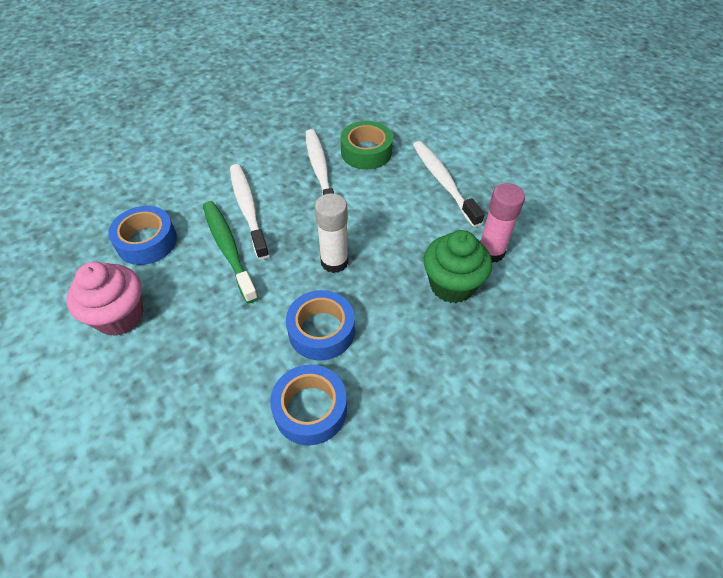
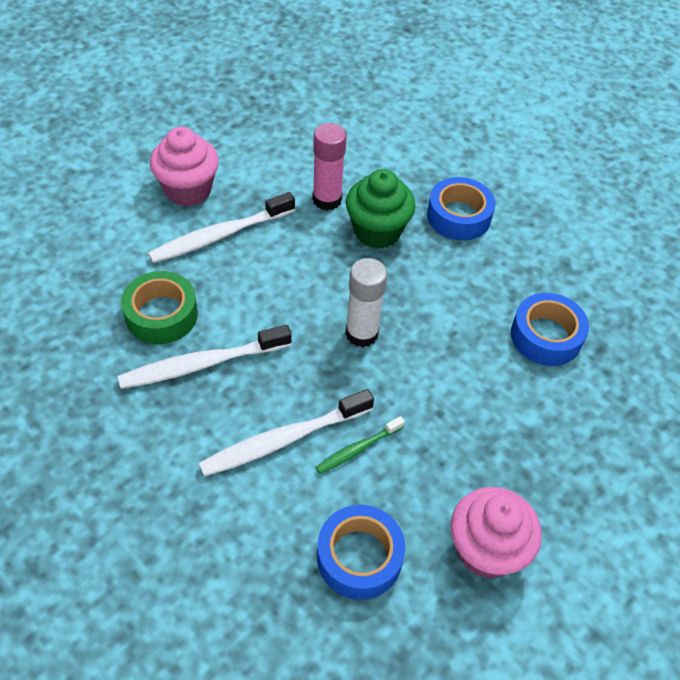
camera: 100 degrees left, 0 degrees up
green toothbrush [203,201,258,303] -> green toothbrush [316,416,405,474], size x0.55
blue tape [286,290,355,361] -> blue tape moved to [427,177,495,241]
none -> pink cupcake [150,127,219,206]

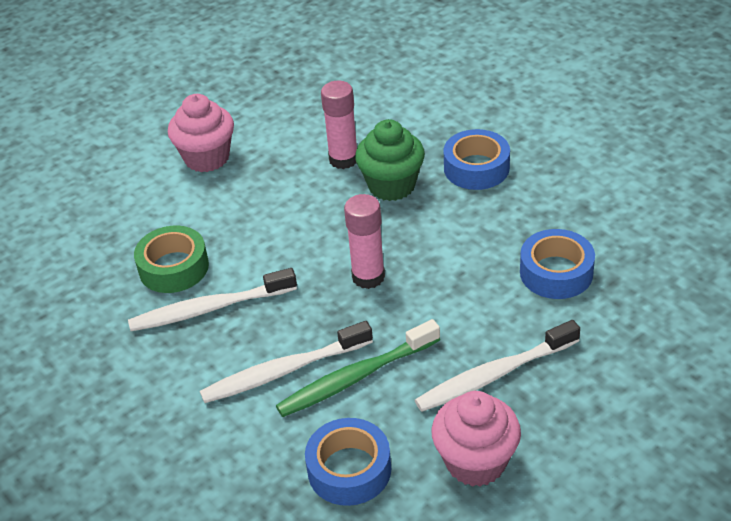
camera: 10 degrees right, 10 degrees down
white toothbrush [148,192,295,263] -> white toothbrush moved to [415,320,580,412]
green toothbrush [316,416,405,474] -> green toothbrush [276,319,440,417], size x1.82
white glue stick [345,258,387,347] -> pink glue stick [344,194,385,289]

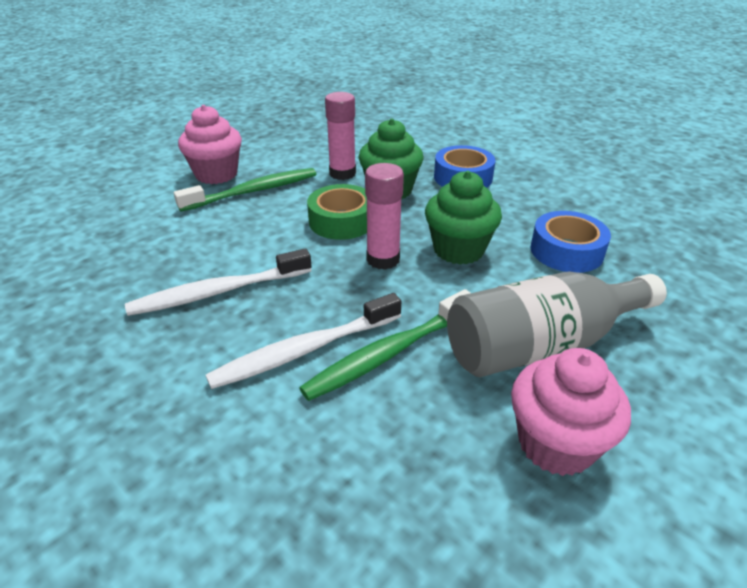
camera: 10 degrees left, 5 degrees down
green tape [134,225,209,293] -> green tape moved to [307,184,367,240]
blue tape [305,418,391,506] -> none
white toothbrush [415,320,580,412] -> grey bottle [447,271,667,377]
none -> green toothbrush [174,168,316,212]
none -> green cupcake [425,171,502,264]

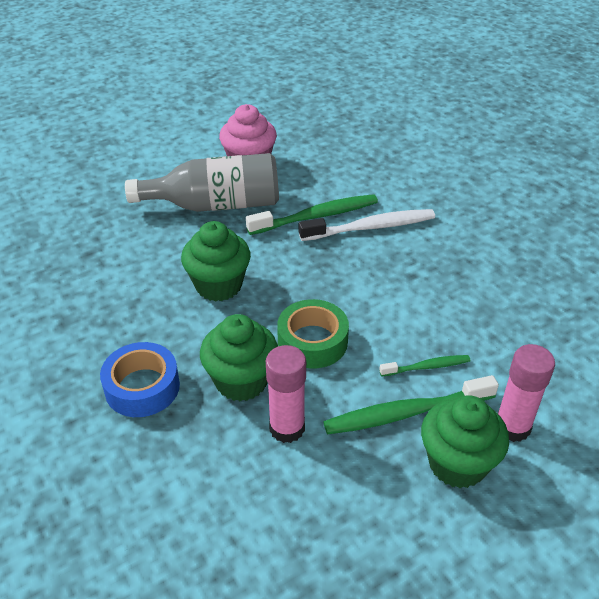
camera: 165 degrees left, 5 degrees up
white toothbrush [125,249,311,316] -> none
pink cupcake [178,105,242,184] -> green cupcake [421,395,509,488]
pink glue stick [365,163,404,270] -> pink glue stick moved to [497,344,555,442]
blue tape [530,211,611,273] -> none
none -> green toothbrush [379,355,470,377]

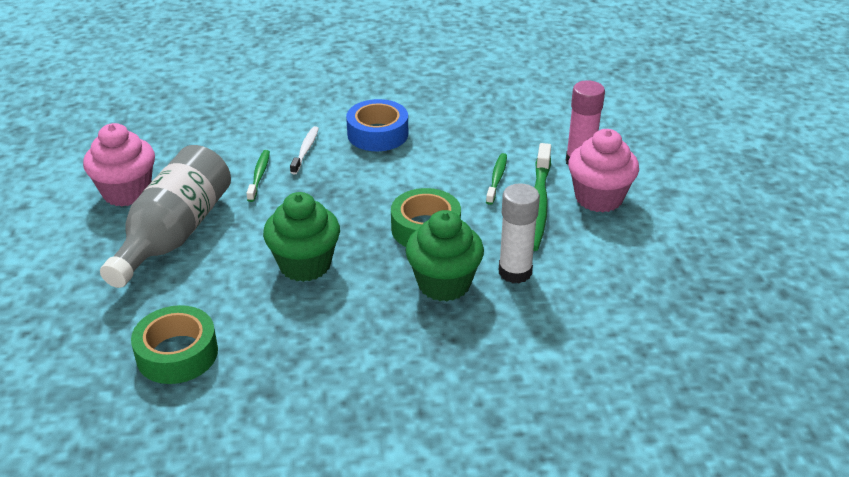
camera: 65 degrees left, 5 degrees down
blue tape [100,342,180,417] -> blue tape moved to [346,99,408,151]
green toothbrush [246,194,378,235] -> green toothbrush [246,150,270,202], size x0.55
pink glue stick [266,345,306,443] -> white glue stick [499,183,540,283]
white toothbrush [299,209,435,241] -> white toothbrush [290,126,319,174], size x0.55
green cupcake [421,395,509,488] -> pink cupcake [568,129,639,212]
none -> green tape [131,305,218,384]

